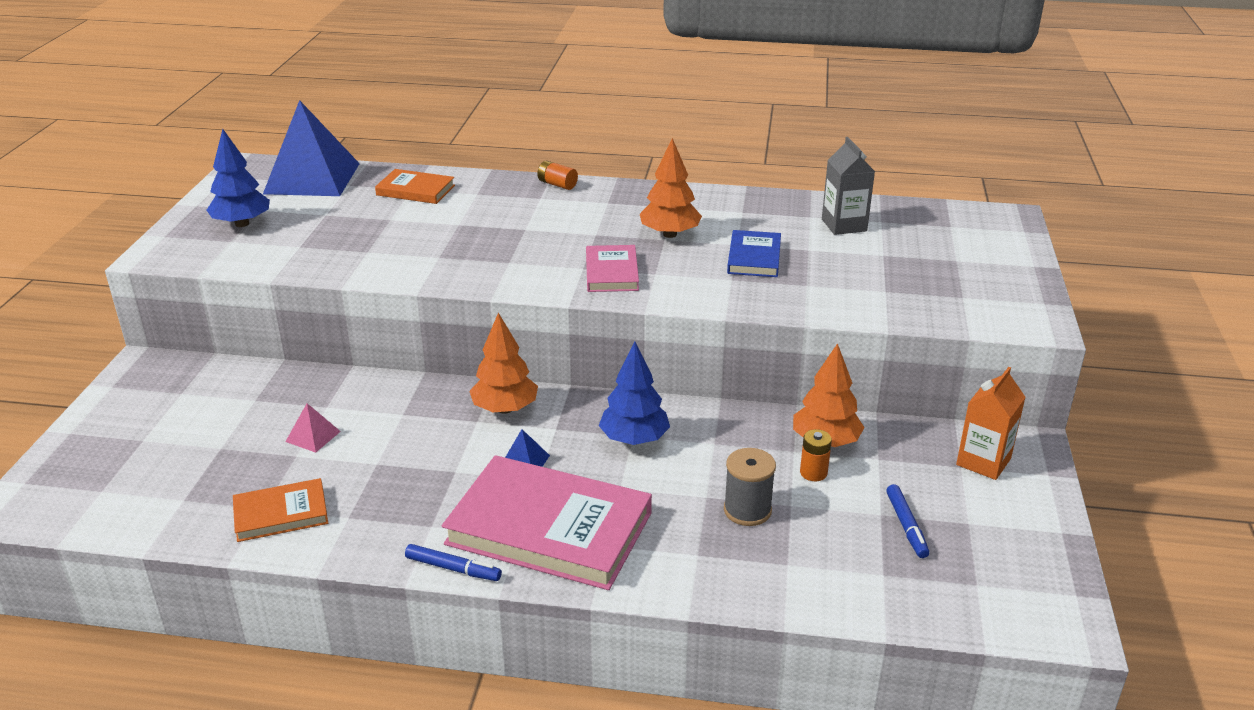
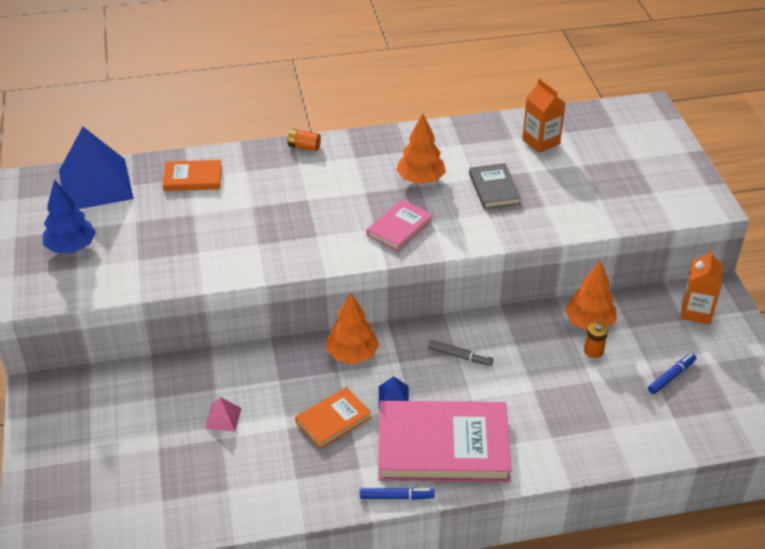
camera: 20 degrees left, 10 degrees up
orange book [233,478,328,542] -> orange book moved to [295,387,372,449]
pink book [586,245,639,292] -> pink book turned 60 degrees clockwise [367,199,433,251]
blue tree [599,342,670,445] -> grey marker [428,340,493,366]
grey spool [724,448,776,526] -> none
blue book [727,230,781,277] -> grey book [469,163,521,209]
grey carton [822,137,875,235] -> orange carton [522,78,566,153]
blue marker [886,484,929,558] -> blue marker turned 105 degrees counterclockwise [648,353,696,394]

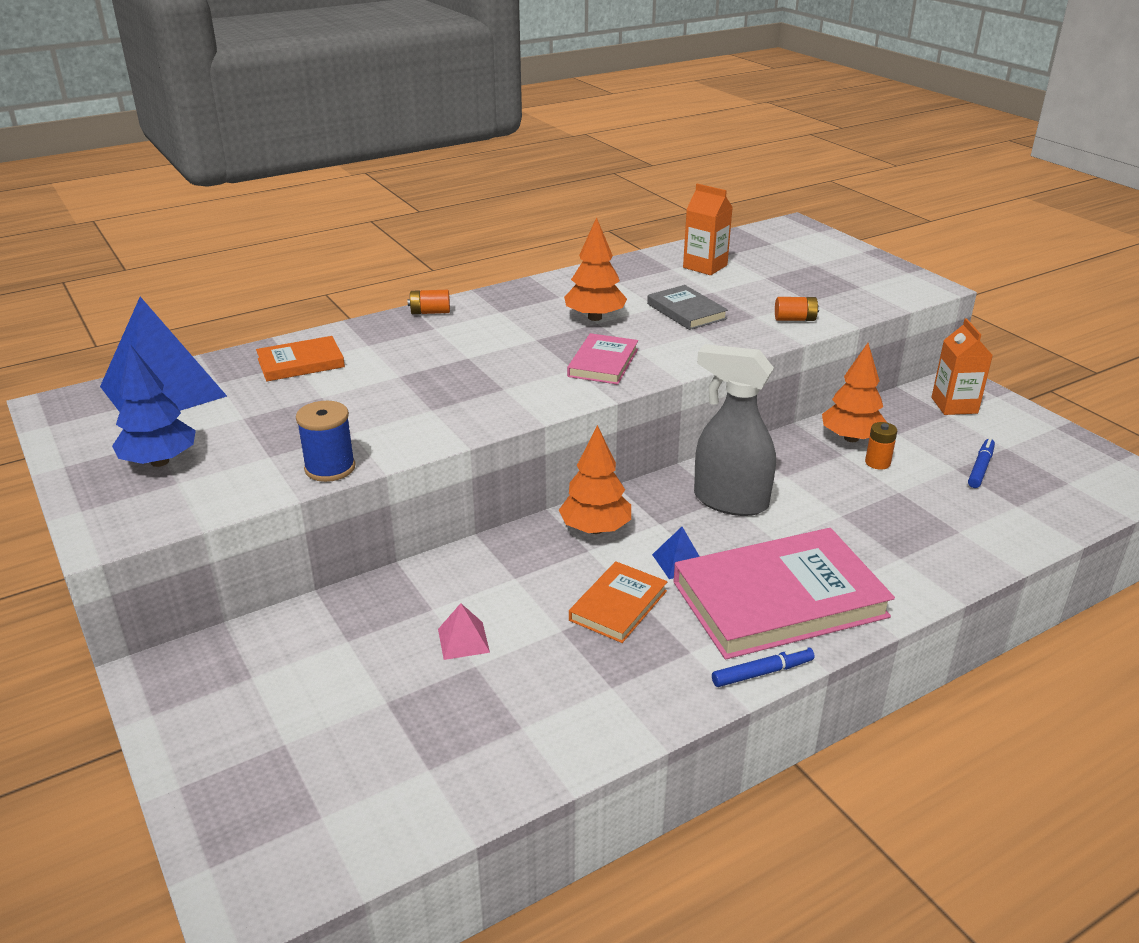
camera: 20 degrees left, 10 degrees down
grey marker [428,340,493,366] -> grey spray bottle [694,344,776,516]
none -> blue spool [296,401,355,482]
none -> orange battery [775,297,819,321]

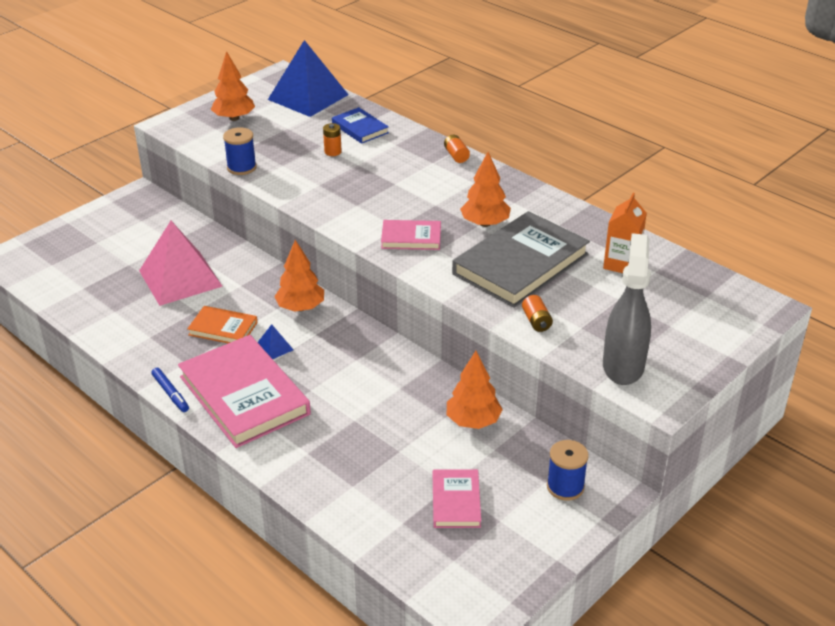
camera: 75 degrees right, 5 degrees up
blue tree [112,344,196,467] -> orange tree [211,51,255,121]
orange book [256,336,345,381] -> blue book [332,107,389,144]
pink pyramid [438,603,490,660] -> pink pyramid [139,221,223,306], size x2.46
grey book [647,285,728,330] -> grey book [452,211,590,308], size x1.98
grey spray bottle [694,344,776,516] -> grey spray bottle moved to [603,233,651,385]
orange battery [865,422,897,469] -> orange battery moved to [323,123,342,156]
orange carton [931,318,993,415] -> blue spool [547,440,589,501]
blue marker [968,438,995,488] -> pink book [433,469,481,528]

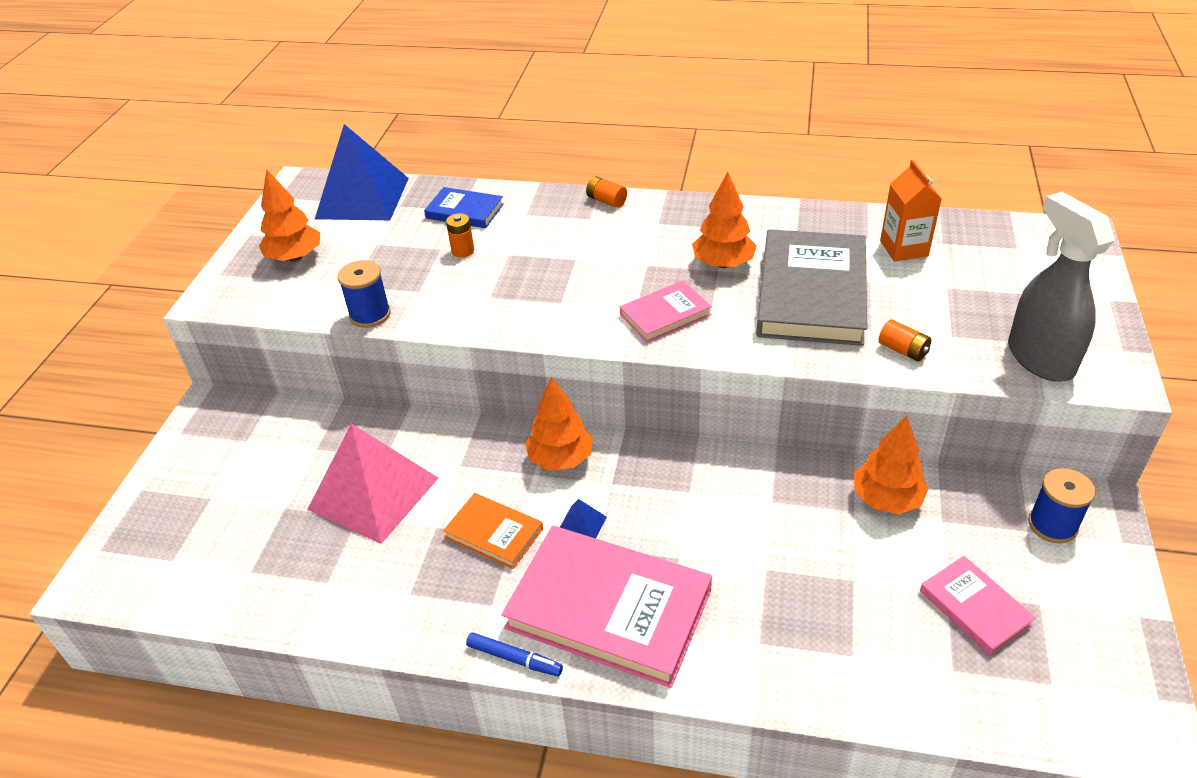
camera: 30 degrees left, 5 degrees up
orange book [187,306,257,343] -> orange book turned 45 degrees clockwise [443,493,543,569]

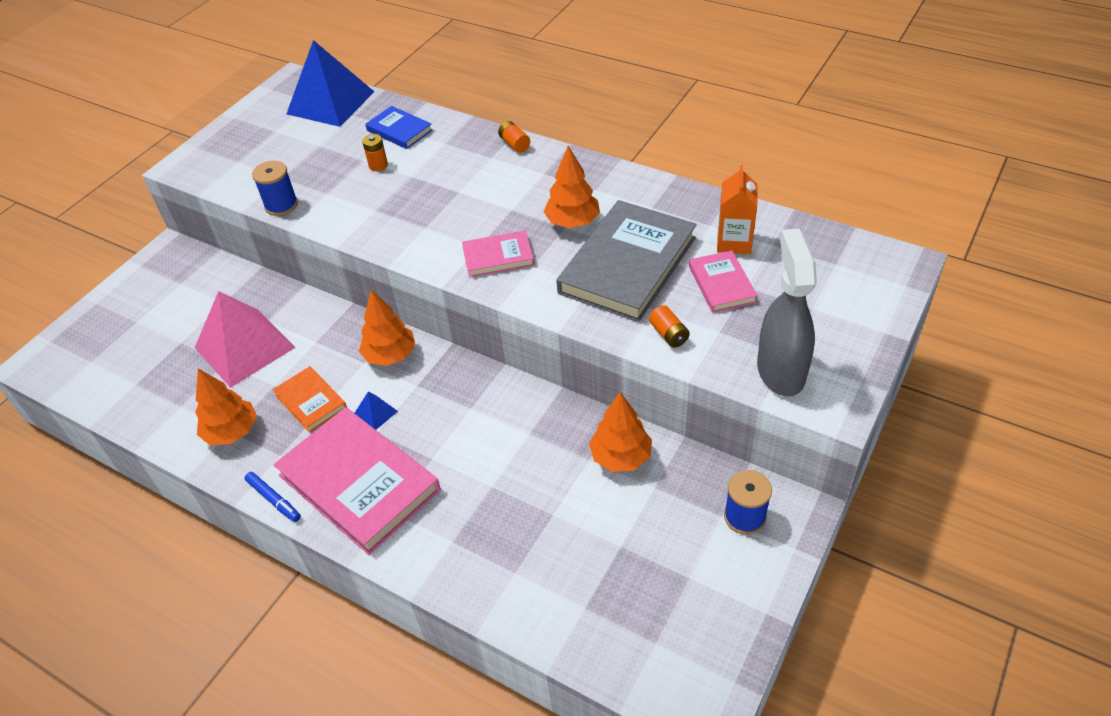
camera: 20 degrees right, 5 degrees up
orange tree [259,169,320,262] -> orange tree moved to [195,368,257,445]
pink book [920,556,1036,655] -> pink book moved to [689,250,758,313]

